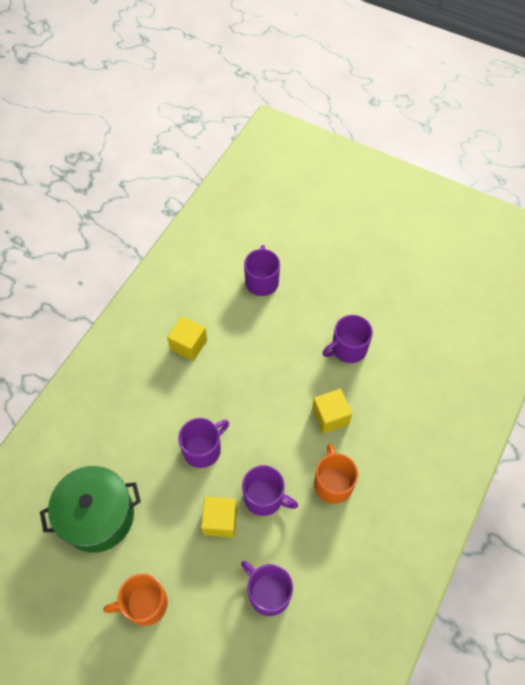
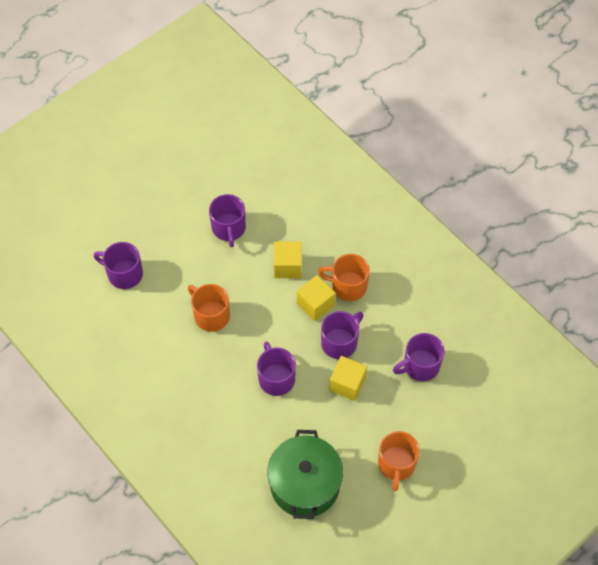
camera: 70 degrees left, 0 degrees up
yellow cube [167,316,207,361] -> yellow cube moved to [297,275,336,321]
none -> orange mug [188,284,230,332]

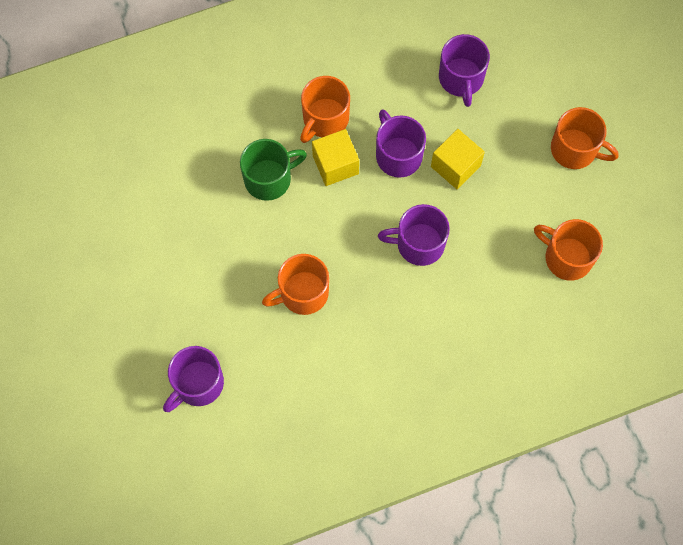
camera: 70 degrees left, 10 degrees up
purple mug [209,194,246,247] -> none
green pot [267,430,343,519] -> orange mug [534,219,603,281]
yellow cube [274,242,302,278] -> green mug [240,139,307,201]

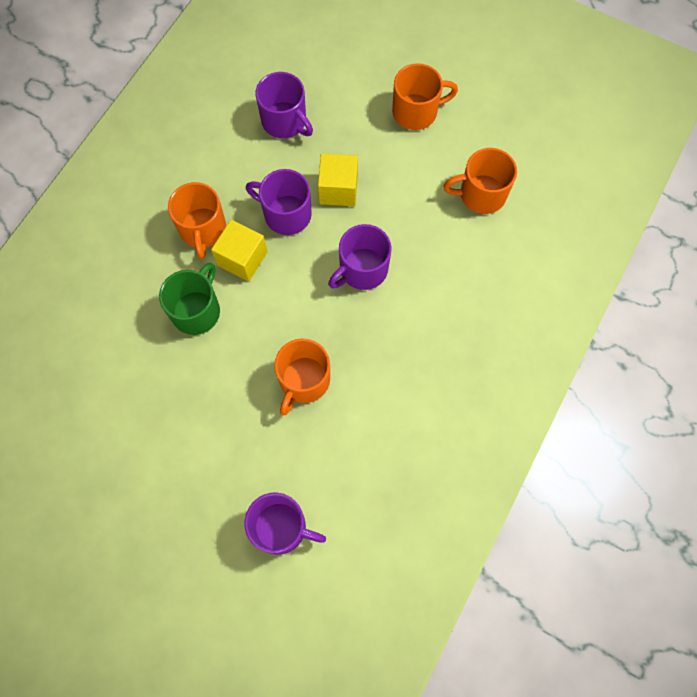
camera: 40 degrees left, 0 degrees up
purple mug [163,346,224,412] -> purple mug turned 75 degrees counterclockwise [245,492,326,555]

